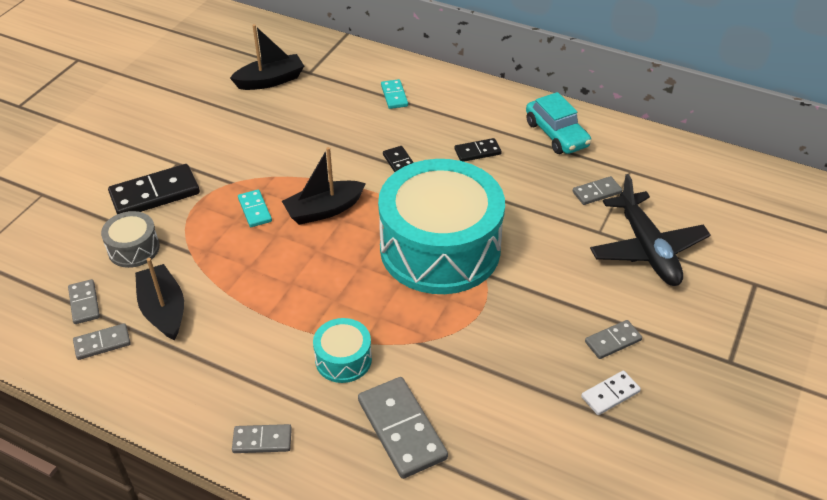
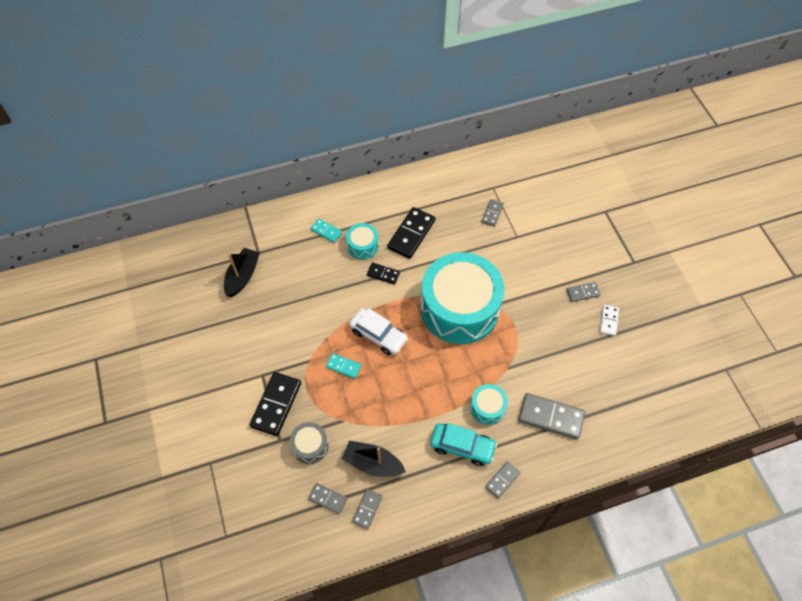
camera: 45 degrees left, 15 degrees up
black boat [282,147,366,225] -> white car [349,308,408,355]
black domino [454,138,502,162] -> black domino [387,207,436,259], size x1.82
turquoise car [526,92,591,154] -> turquoise car moved to [430,423,497,466]
grey domino [585,320,642,359] -> grey domino turned 60 degrees clockwise [566,282,601,302]
black plane [590,174,710,286] -> none
none -> turquoise drum [346,223,379,259]

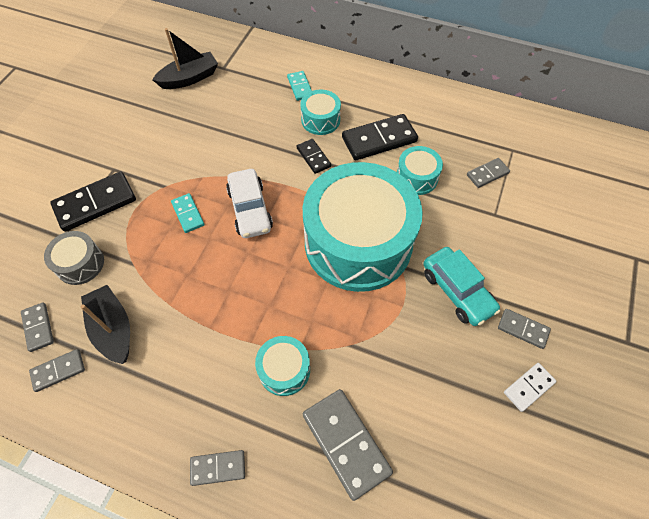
camera: 40 degrees right, 0 degrees up
turquoise car [430,423,497,466] -> turquoise car moved to [423,247,501,326]
none -> turquoise drum [397,146,443,195]

